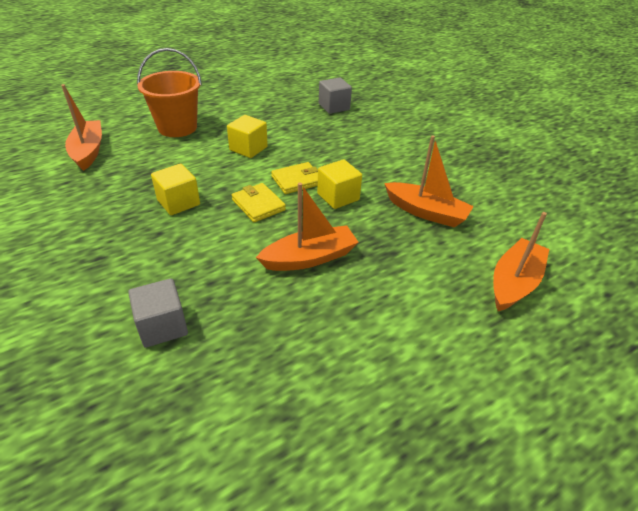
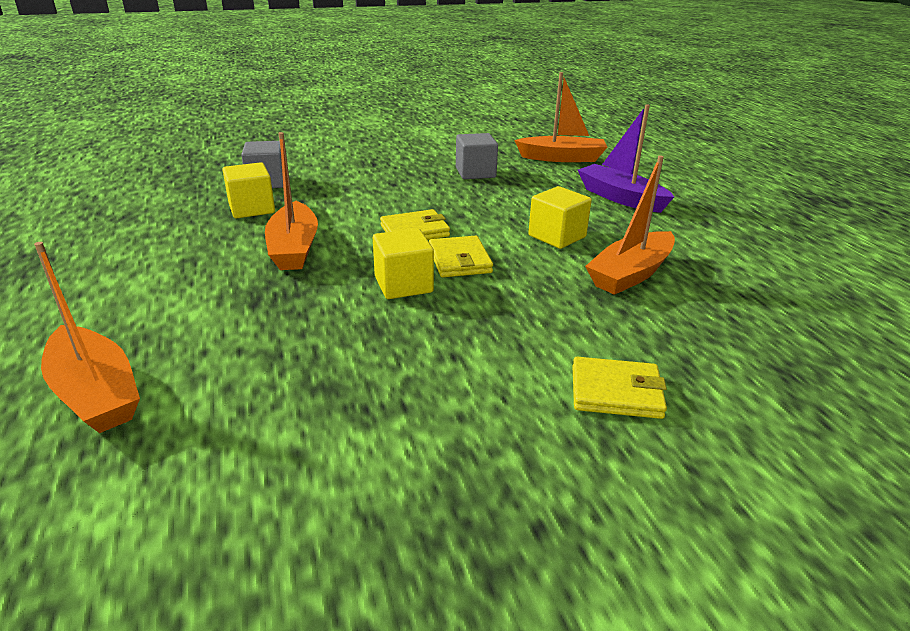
camera: 105 degrees right, 10 degrees down
orange bucket [137,48,202,137] -> purple boat [578,104,674,213]
yellow cube [151,164,200,215] -> yellow cube moved to [223,162,275,218]
grey cube [319,78,352,114] -> grey cube moved to [456,133,498,179]
orange boat [384,135,474,227] -> orange boat moved to [585,155,675,295]
none -> yellow wallet [573,357,667,419]

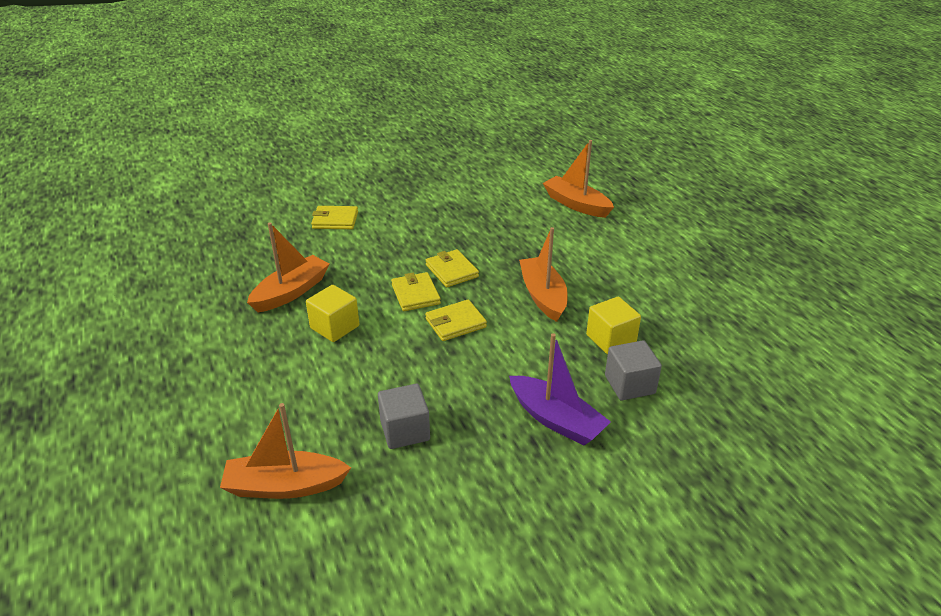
camera: 175 degrees right, 5 degrees up
yellow cube [373,228,434,299] -> yellow wallet [426,249,479,287]
purple boat [578,104,674,213] -> purple boat moved to [509,333,611,445]

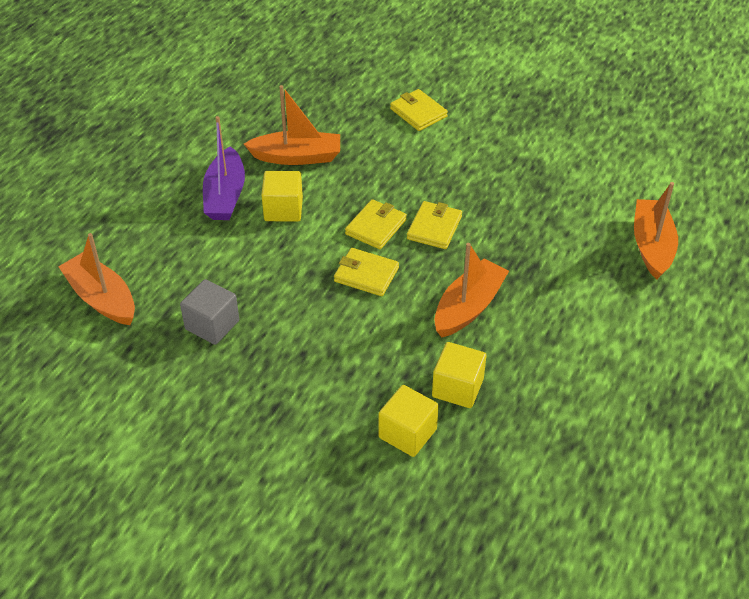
camera: 50 degrees right, 10 degrees up
purple boat [509,333,611,445] -> purple boat moved to [203,116,245,220]
grey cube [605,340,662,400] -> yellow cube [379,385,439,457]

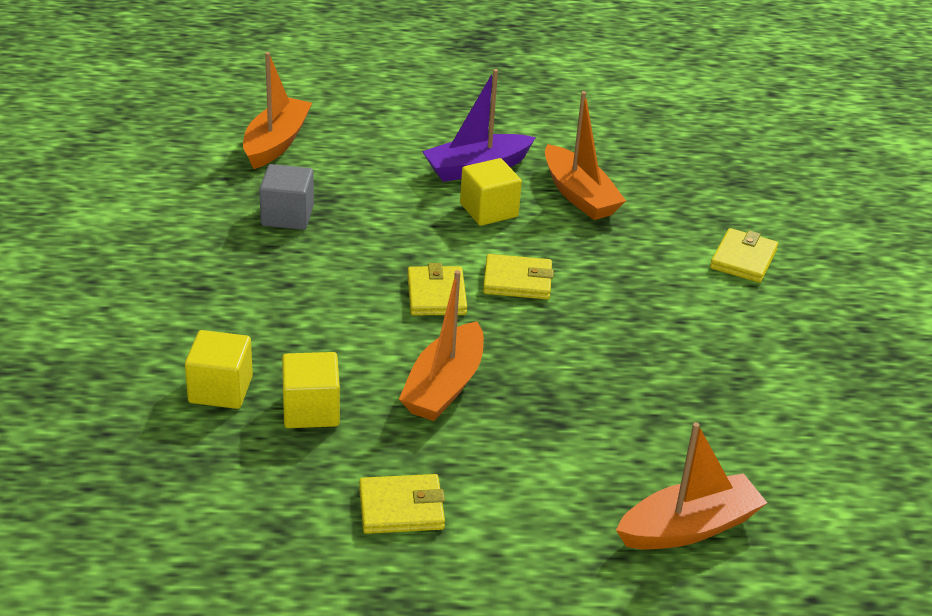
camera: 60 degrees right, 10 degrees down
yellow wallet [407,201,462,249] -> yellow wallet moved to [359,474,445,534]
orange boat [435,243,509,337] -> orange boat turned 105 degrees clockwise [399,270,484,421]

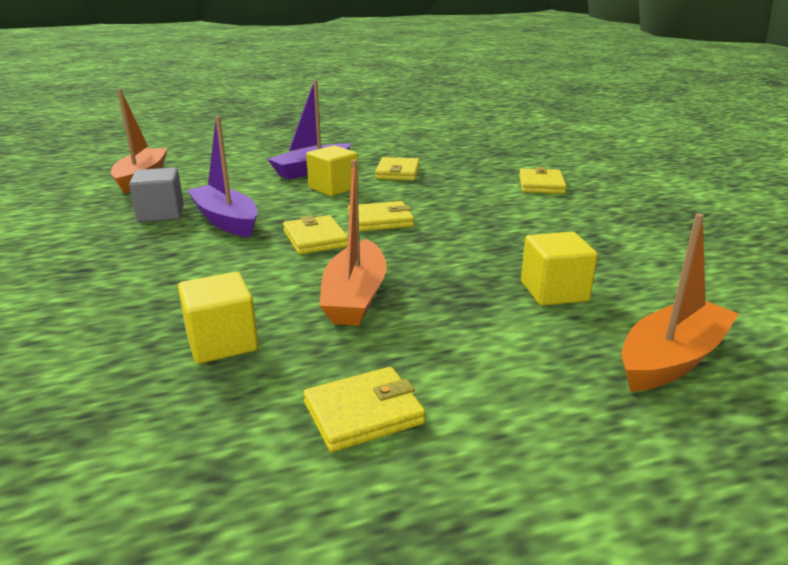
camera: 15 degrees left, 10 degrees down
yellow cube [185,330,253,409] -> yellow cube moved to [521,232,598,306]
orange boat [545,91,626,220] -> yellow wallet [375,157,420,180]
none -> purple boat [187,116,258,237]

